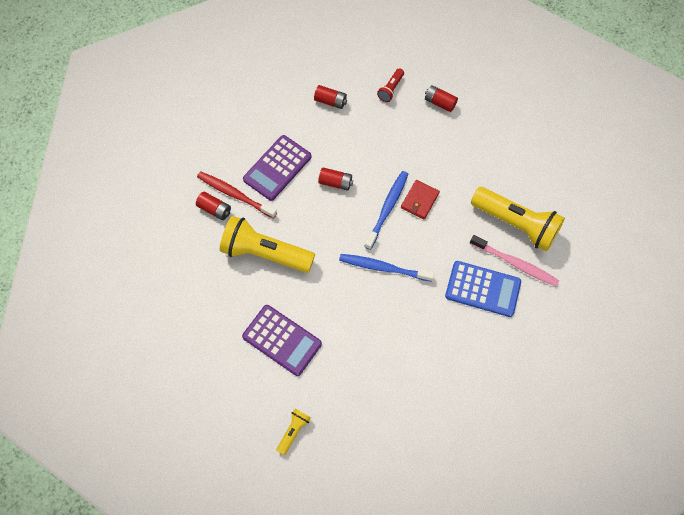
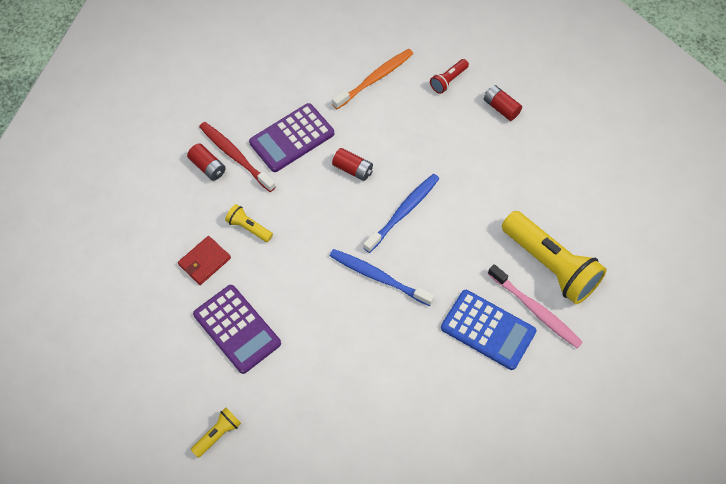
camera: 15 degrees right, 5 degrees down
yellow flashlight [220,216,315,273] -> yellow flashlight [225,204,273,242], size x0.45
red battery [314,85,347,109] -> orange toothbrush [332,49,413,109]
red wallet [401,180,440,219] -> red wallet moved to [178,236,231,285]

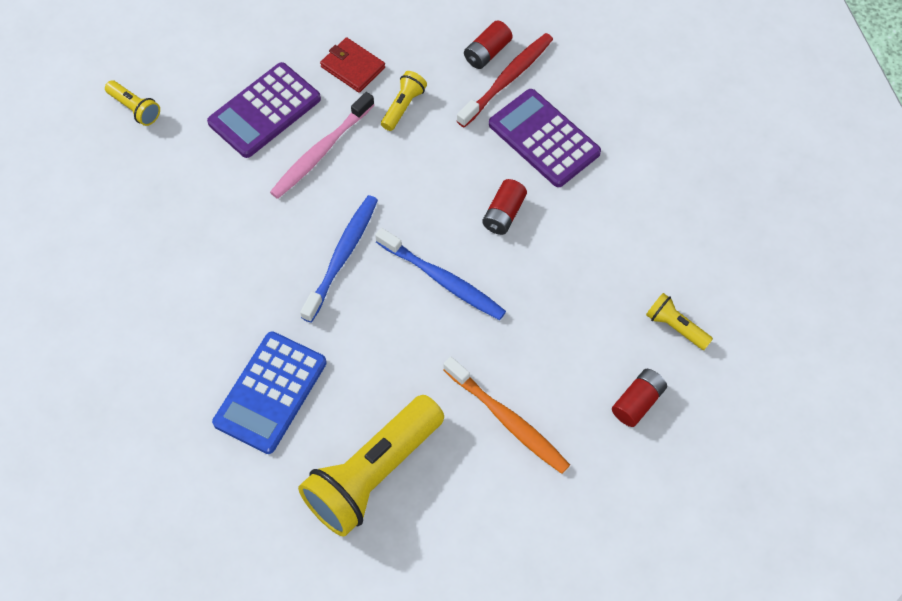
camera: 85 degrees right, 0 degrees up
orange toothbrush [332,49,413,109] -> orange toothbrush moved to [443,357,570,474]
red flashlight [430,59,469,94] -> yellow flashlight [646,293,713,350]
pink toothbrush [488,264,583,348] -> pink toothbrush moved to [270,92,374,199]

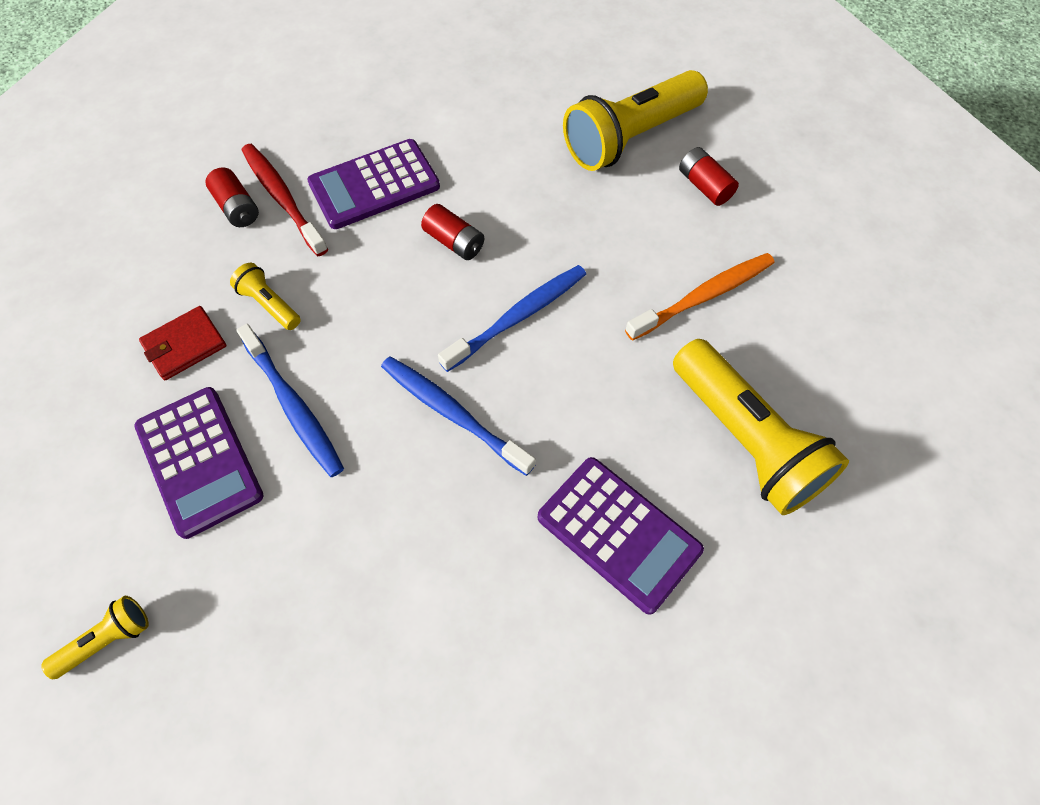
camera: 75 degrees left, 0 degrees up
blue calculator [212,331,327,454] -> purple calculator [538,457,704,614]
pink toothbrush [270,92,374,199] -> blue toothbrush [236,324,344,477]
yellow flashlight [646,293,713,350] -> yellow flashlight [563,70,708,171], size x2.20

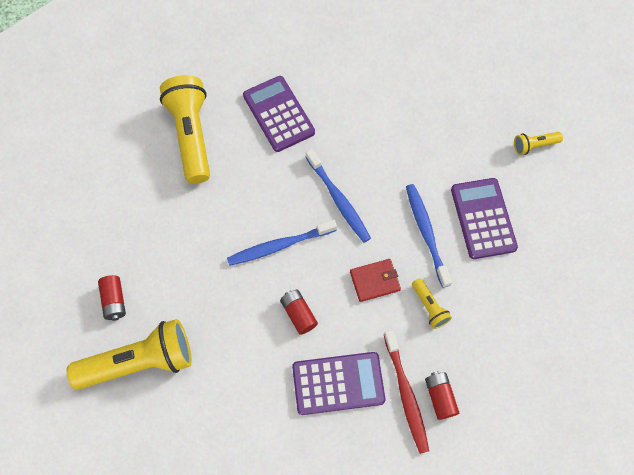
camera: 160 degrees left, 5 degrees up
red wallet [139,306,227,380] -> red wallet moved to [350,259,401,302]
orange toothbrush [625,253,775,341] -> none

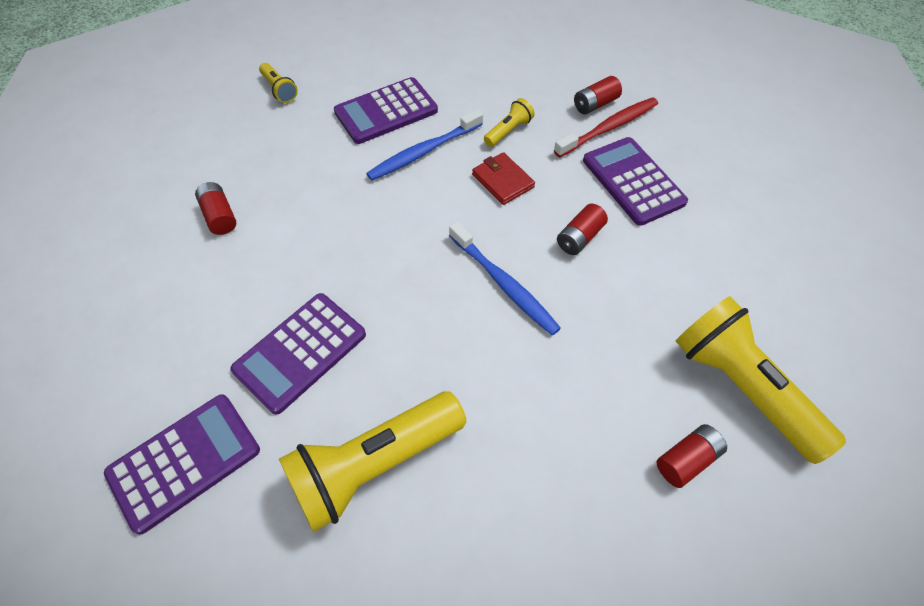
camera: 110 degrees left, 10 degrees down
blue toothbrush [306,149,371,243] -> none
none -> purple calculator [104,394,260,535]
none -> red battery [195,182,236,235]

